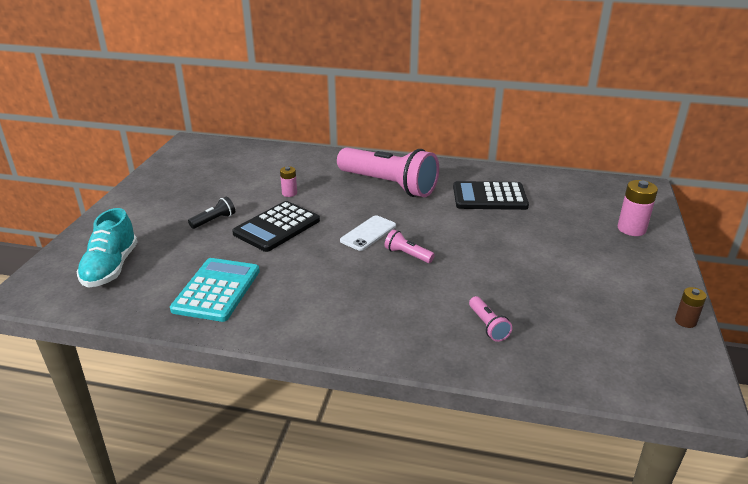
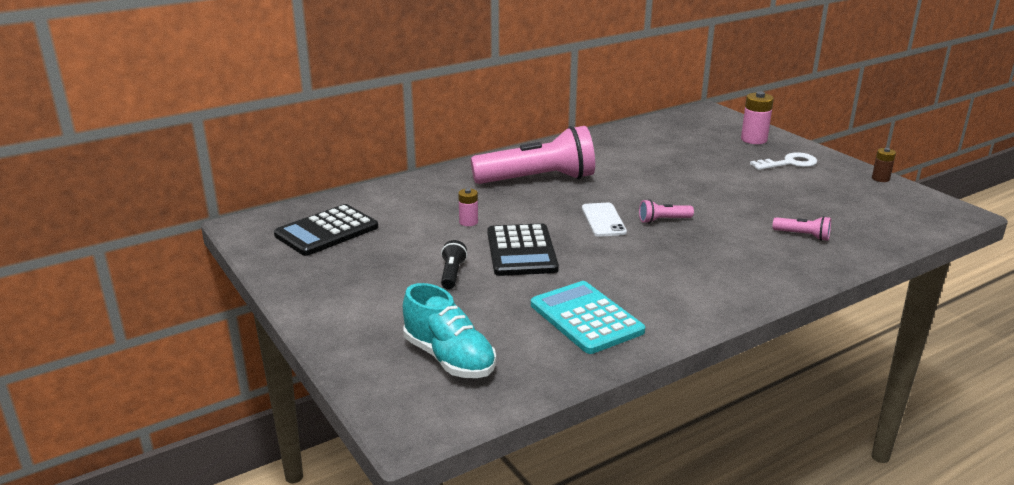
camera: 45 degrees left, 5 degrees down
black calculator [453,181,529,210] -> black calculator moved to [274,204,378,256]
none -> white key [750,152,817,170]

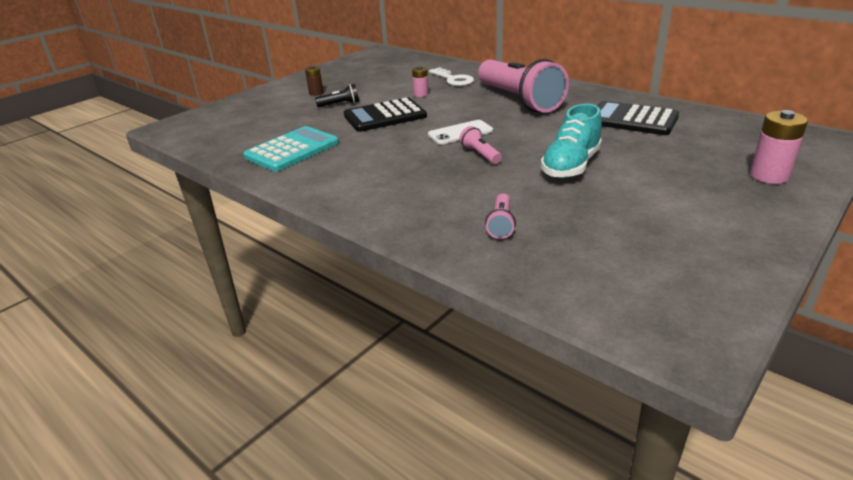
camera: 75 degrees right, 5 degrees up
black calculator [274,204,378,256] -> black calculator moved to [598,101,679,135]
turquoise shoe [403,283,496,378] -> turquoise shoe moved to [541,104,602,178]
white key [750,152,817,170] -> white key moved to [429,67,474,86]
brown battery [872,148,896,182] -> brown battery moved to [305,66,323,96]

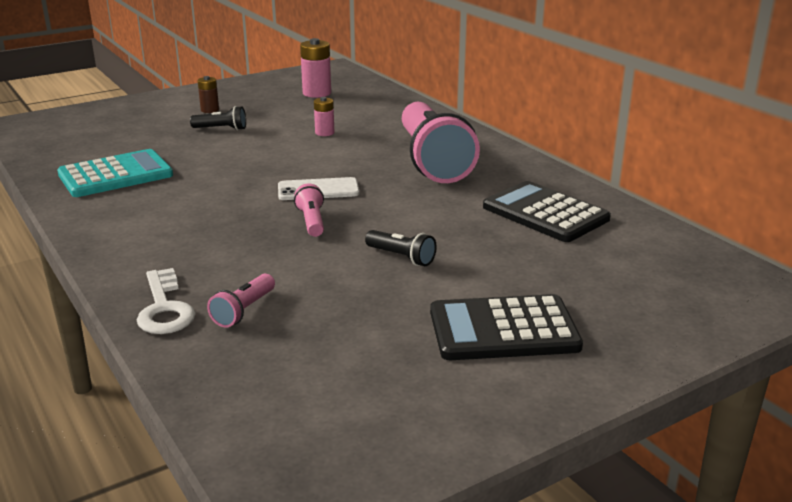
camera: 15 degrees right, 5 degrees down
black calculator [344,97,427,132] -> black calculator moved to [430,294,583,360]
white key [429,67,474,86] -> white key moved to [137,268,195,334]
turquoise shoe [541,104,602,178] -> black flashlight [365,230,437,266]
pink battery [750,110,808,184] -> pink battery moved to [300,38,331,98]

